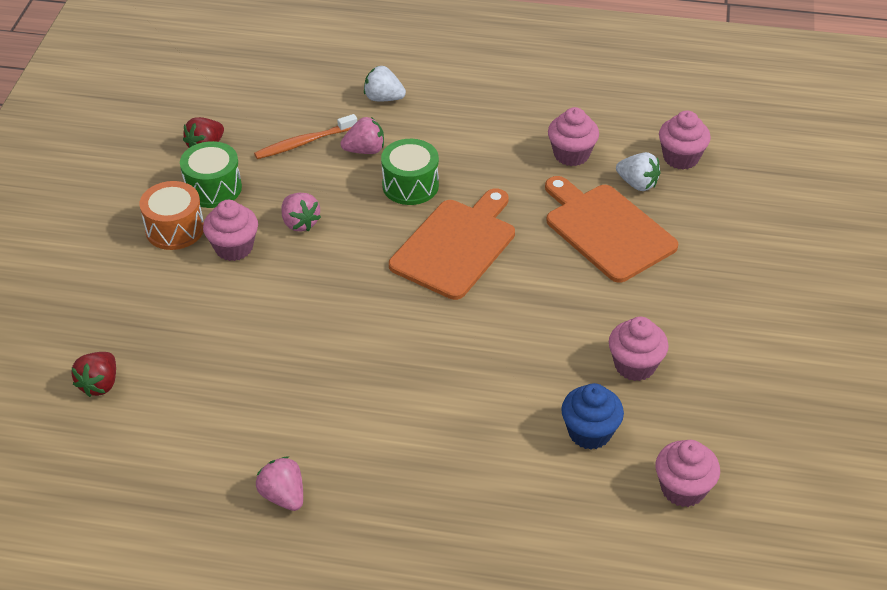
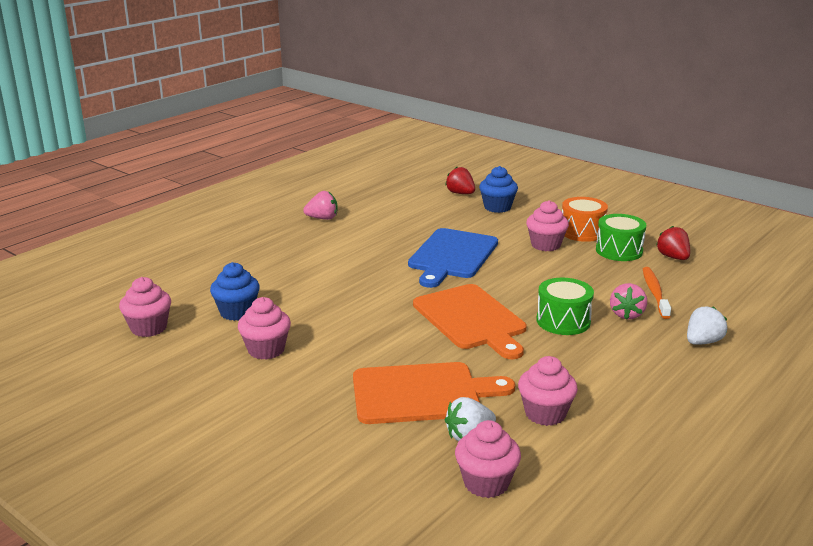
camera: 120 degrees right, 20 degrees down
pink strawberry [281,193,321,232] -> none
none -> blue cutting board [408,228,498,288]
none -> blue cupcake [479,166,518,213]

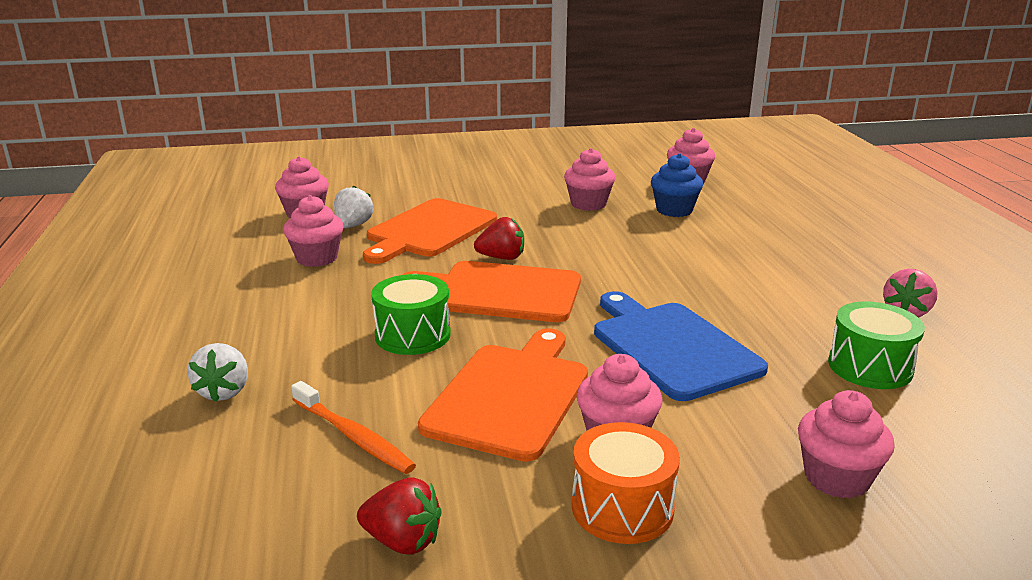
camera: 130 degrees right, 0 degrees up
red strawberry [445,167,475,194] -> red strawberry moved to [474,217,524,260]
blue cupcake [479,166,518,213] -> pink cupcake [798,390,895,499]
green drum [596,214,646,261] -> green drum moved to [828,302,925,389]
pink strawberry [610,283,647,320] -> none
none -> orange cutting board [418,328,588,462]

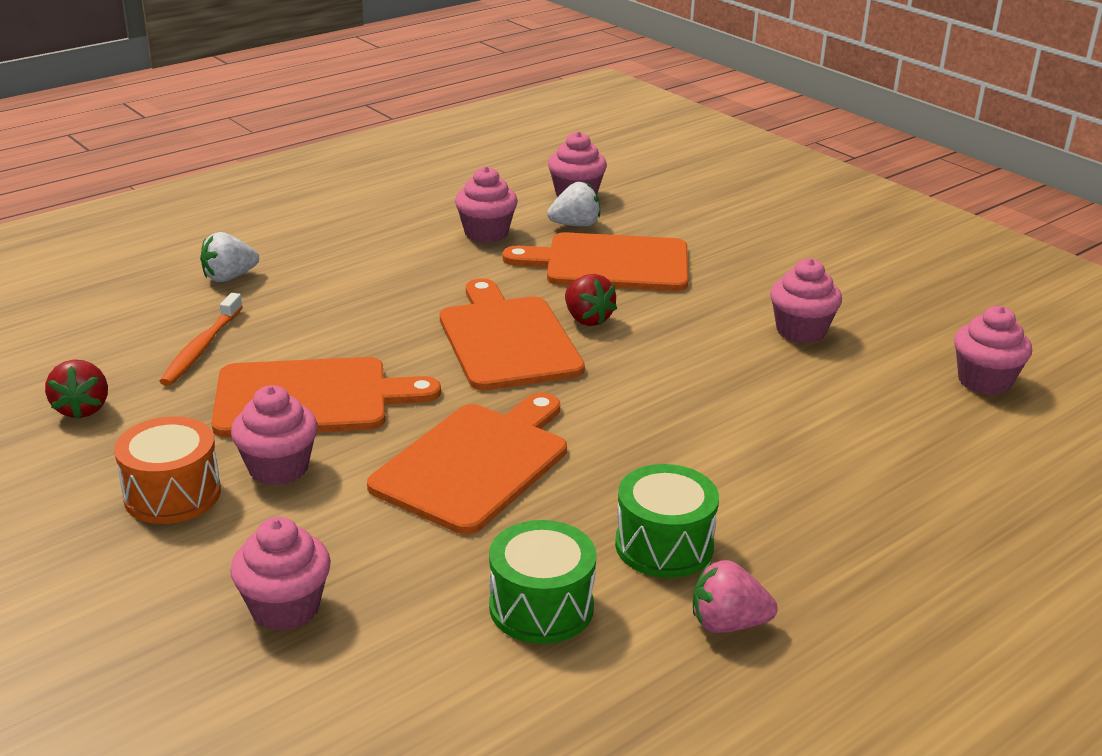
camera: 60 degrees right, 5 degrees up
green drum [371,274,451,355] -> green drum moved to [615,464,719,578]
blue cutting board [594,291,768,401] -> orange cutting board [367,393,567,534]
blue cupcake [651,153,703,217] -> none

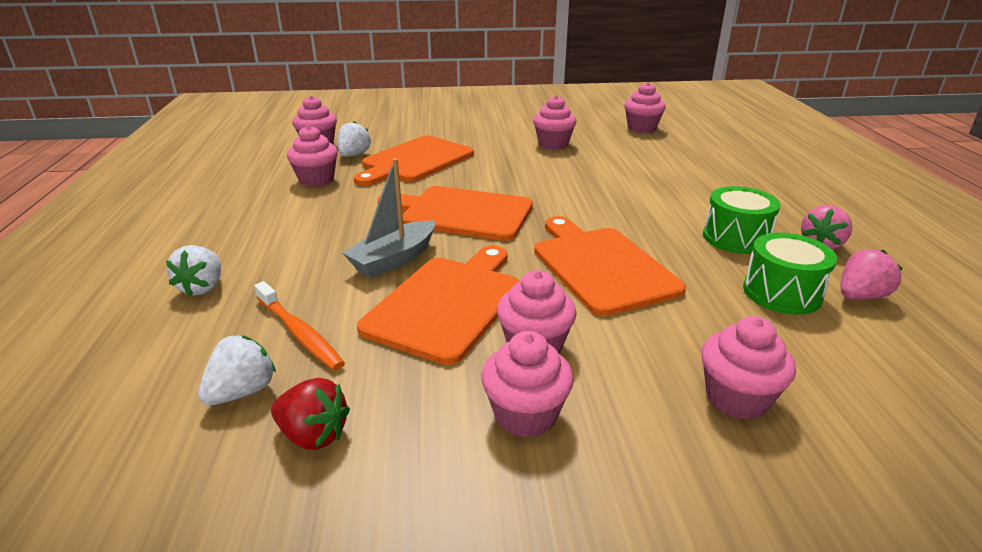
camera: 55 degrees left, 0 degrees up
orange drum [114,416,221,524] -> pink cupcake [481,331,574,438]
red strawberry [565,274,617,326] -> none
none -> white strawberry [198,335,276,405]
none -> grey boat [342,158,435,278]
none -> pink strawberry [841,249,903,300]

